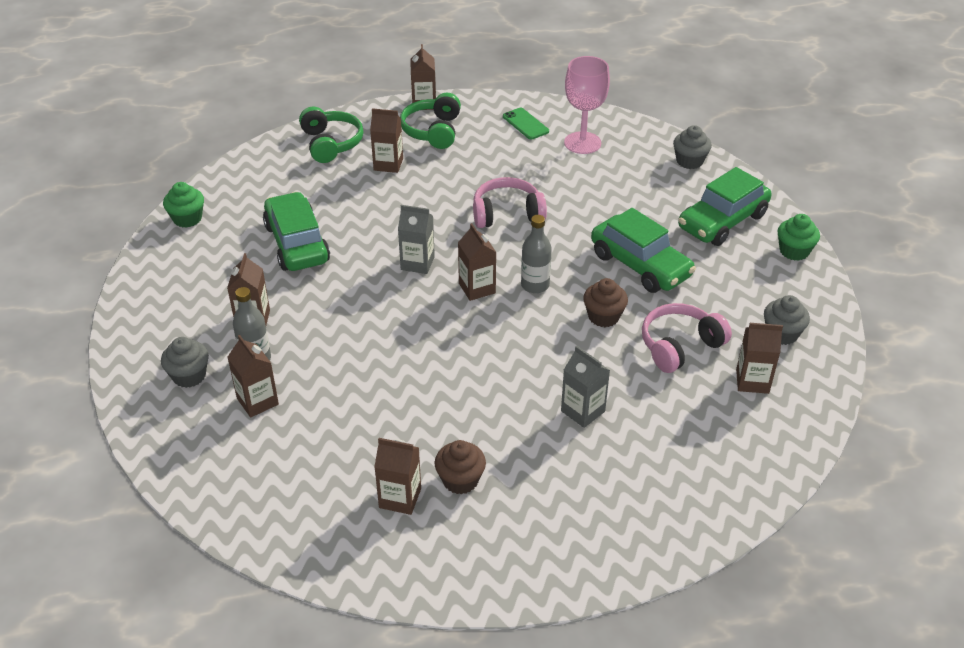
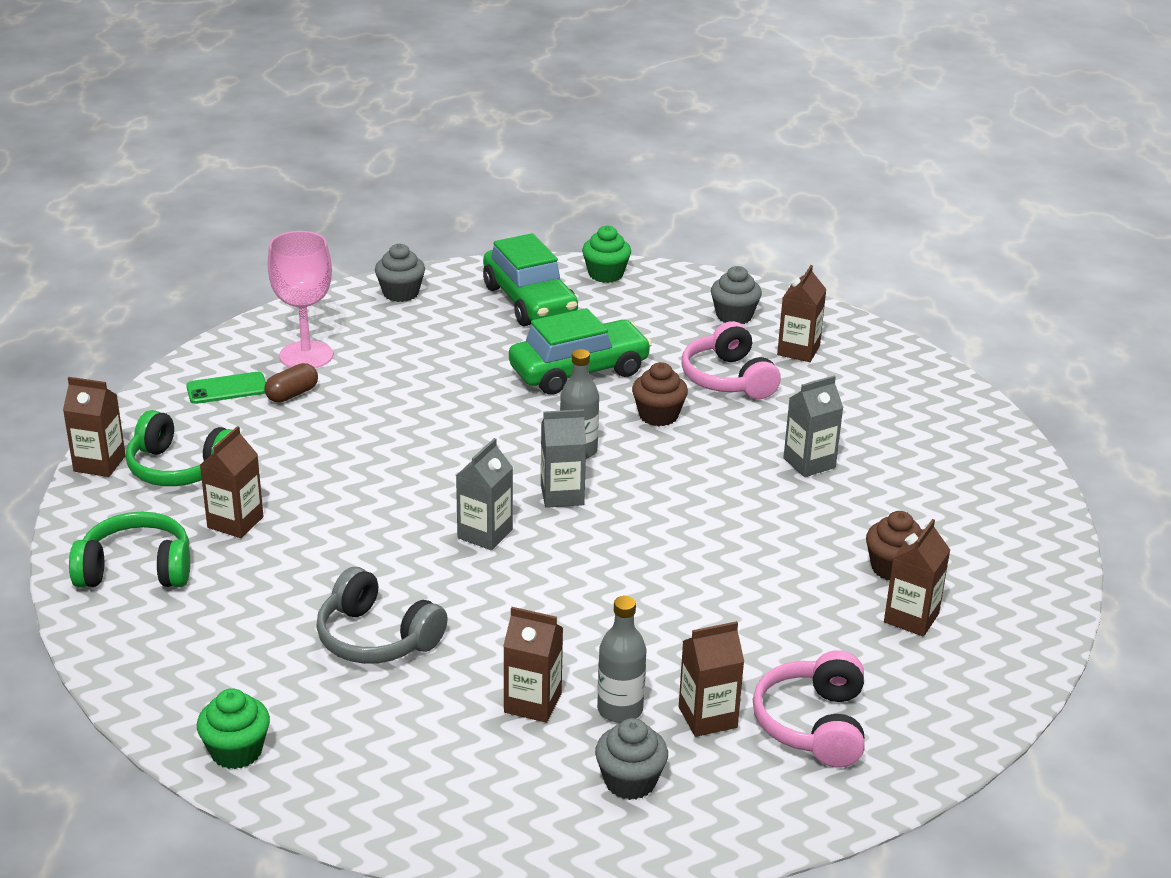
camera: 75 degrees left, 10 degrees down
green car [263,192,330,271] -> grey headphones [316,567,448,664]
brown carton [458,223,496,301] -> grey carton [541,409,586,508]
pink headphones [473,177,547,228] -> pink headphones moved to [753,650,865,767]
none -> brown capsule [264,363,318,403]

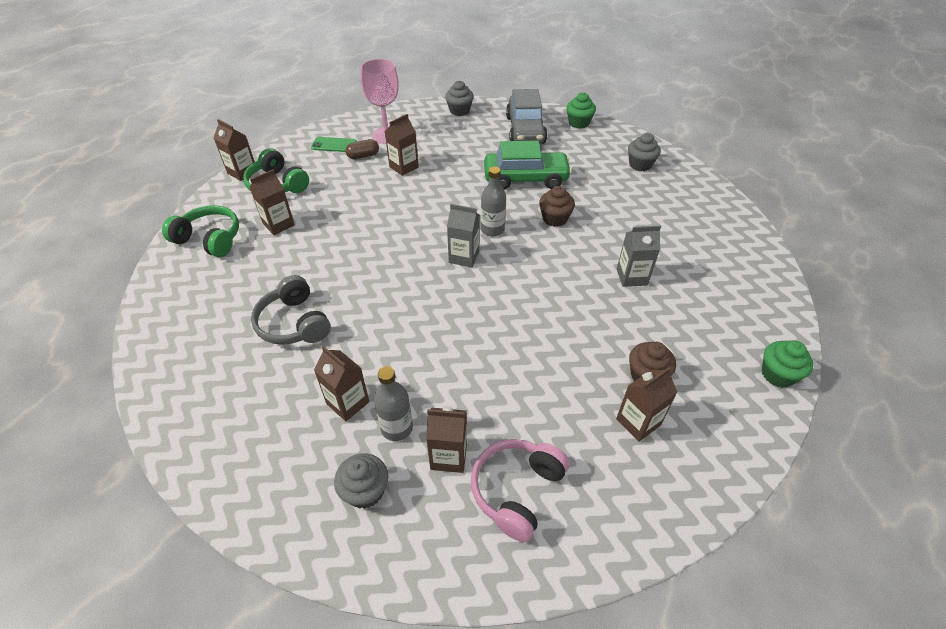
camera: 25 degrees right, 15 degrees up
green cupcake [197,688,270,769] -> green cupcake moved to [762,340,813,388]
grey carton [456,438,513,550] -> none
green car [483,233,578,326] -> grey car [506,89,547,144]
pink headphones [682,321,781,399] -> none
brown carton [777,265,827,362] -> brown carton moved to [385,114,419,176]

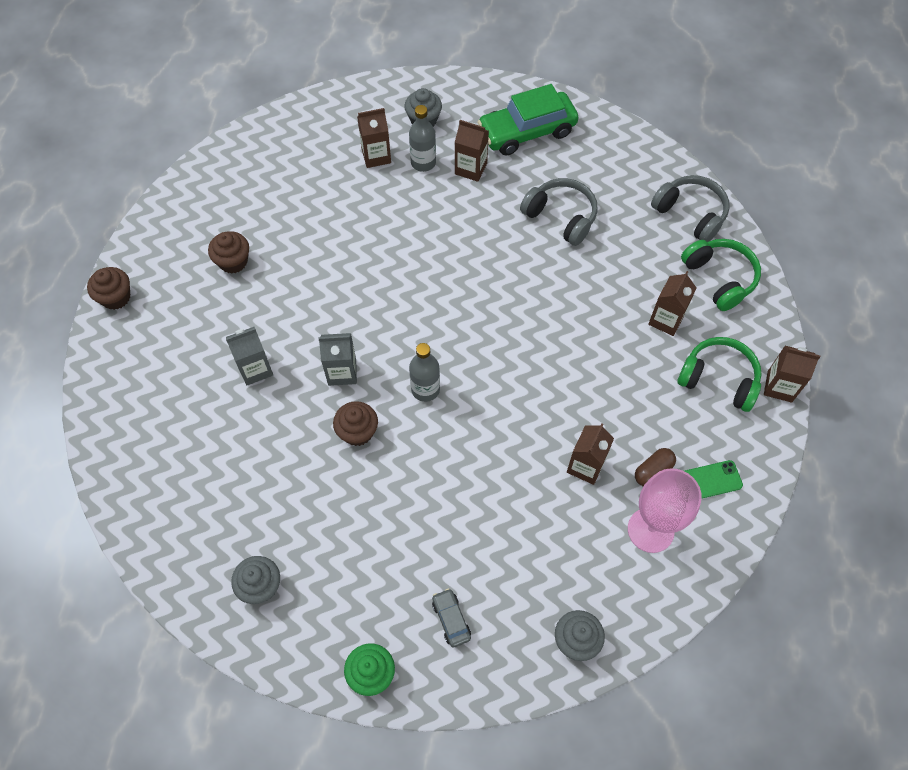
camera: 160 degrees right, 15 degrees up
green headphones [162,205,239,257] -> green headphones turned 120 degrees counterclockwise [681,239,761,311]
grey carton [447,204,480,267] -> grey carton moved to [318,333,357,386]
pink headphones [471,439,570,542] -> none
green car [484,141,572,190] -> green car moved to [477,84,579,156]
grey car [506,89,547,144] -> grey car [432,588,471,647], size x0.44
brown carton [616,367,677,442] -> none
green cupcake [762,340,813,388] -> brown cupcake [87,267,130,310]
none -> grey headphones [651,175,730,242]

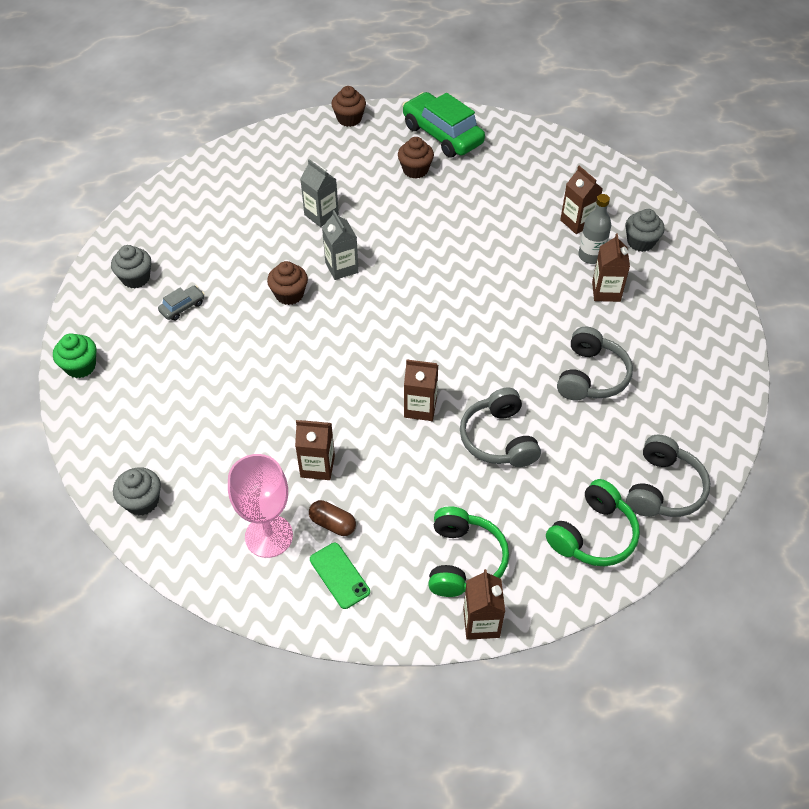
camera: 70 degrees right, 10 degrees down
grey bottle [409,343,440,402] -> none
grey car [432,588,471,647] -> grey car moved to [158,286,204,321]
green car [477,84,579,156] -> green car moved to [402,92,485,158]
brown carton [648,271,696,336] -> brown carton moved to [404,360,438,421]
none -> grey headphones [460,387,541,467]

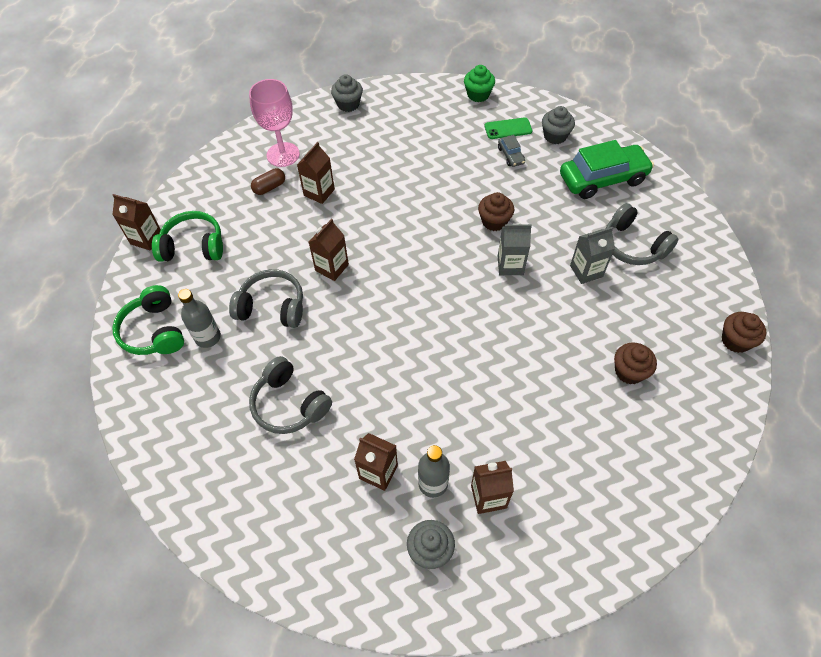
camera: 115 degrees right, 5 degrees up
green phone [310,543,370,609] -> green phone moved to [485,117,532,139]
green car [402,92,485,158] -> green car moved to [560,140,654,199]
green headphones [428,506,509,597] -> green headphones turned 150 degrees clockwise [152,211,223,262]
grey headphones [626,435,711,517] -> grey headphones moved to [605,203,678,265]
none -> grey bottle [178,289,221,348]

